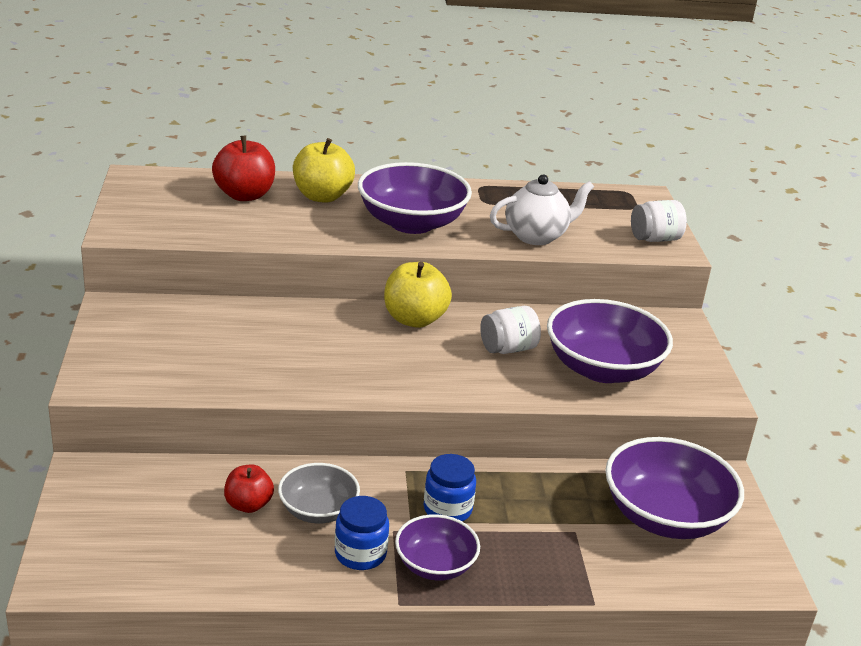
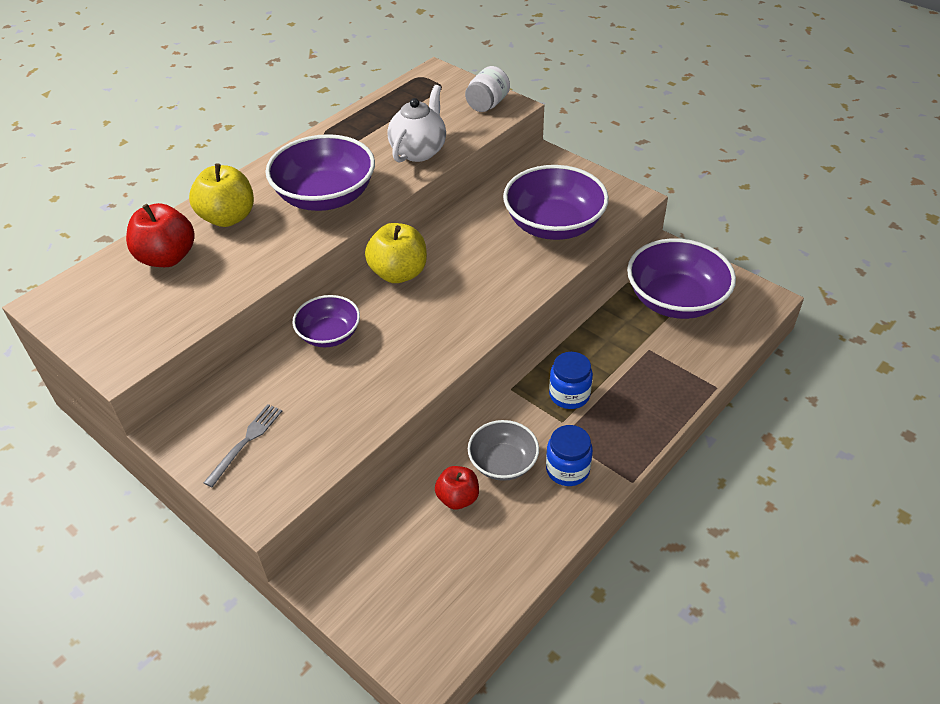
camera: 40 degrees left, 15 degrees up
purple bowl [395,514,480,581] -> purple bowl moved to [292,295,360,347]
white jar [480,306,541,354] -> none
none -> grey fork [203,404,282,487]

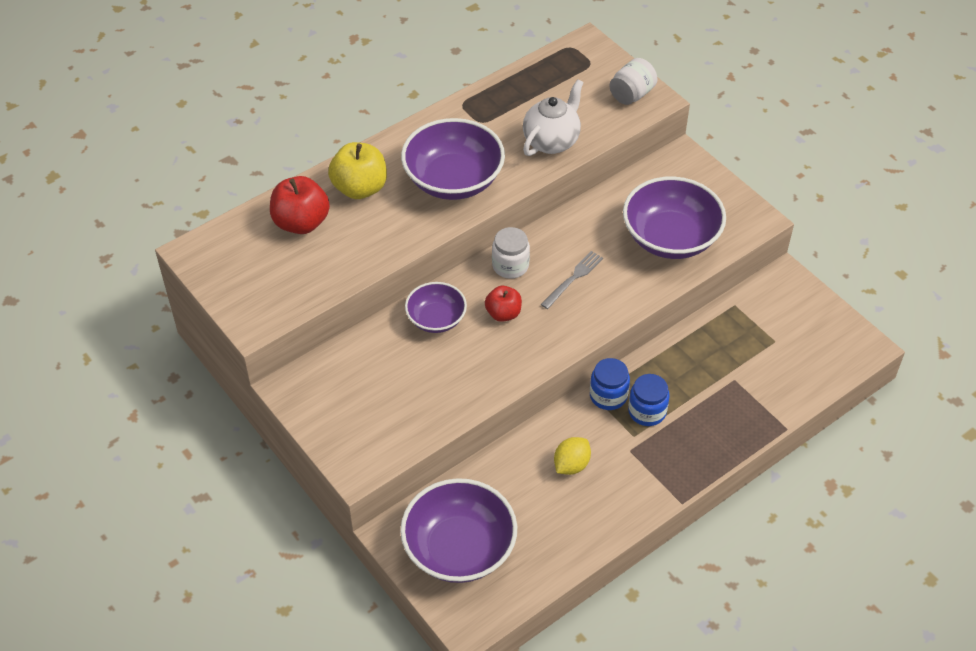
camera: 10 degrees right, 5 degrees up
grey fork [203,404,282,487] -> grey fork moved to [541,251,603,309]
yellow apple [365,223,427,283] -> white jar [492,227,530,279]
red apple [435,466,479,509] -> red apple moved to [485,286,522,322]
grey bowl [468,420,539,481] -> yellow lemon [554,437,591,475]
blue jar [546,425,593,486] -> blue jar moved to [590,358,630,410]
purple bowl [627,238,736,319] -> purple bowl moved to [400,478,517,583]

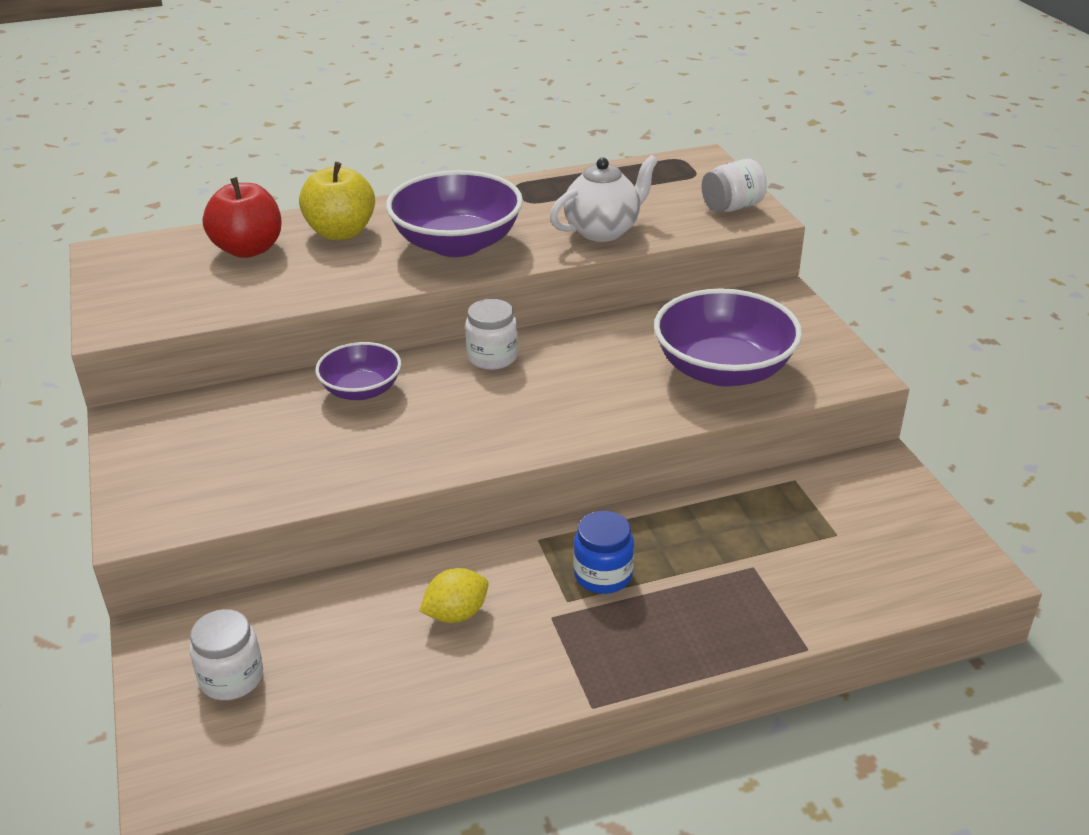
camera: 20 degrees right, 15 degrees down
purple bowl [400,478,517,583] -> white jar [190,609,263,700]
red apple [485,286,522,322] -> none
grey fork [541,251,603,309] -> none
blue jar [590,358,630,410] -> none

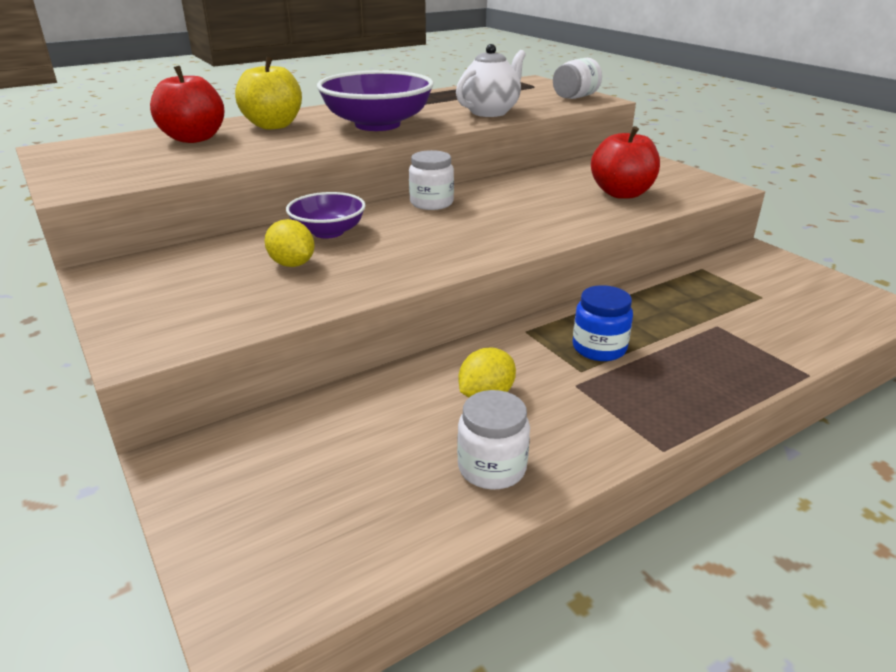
camera: 15 degrees left, 5 degrees down
white jar [190,609,263,700] -> white jar moved to [457,390,530,490]
purple bowl [654,288,802,387] -> red apple [591,126,660,199]
none -> yellow lemon [264,219,315,267]

